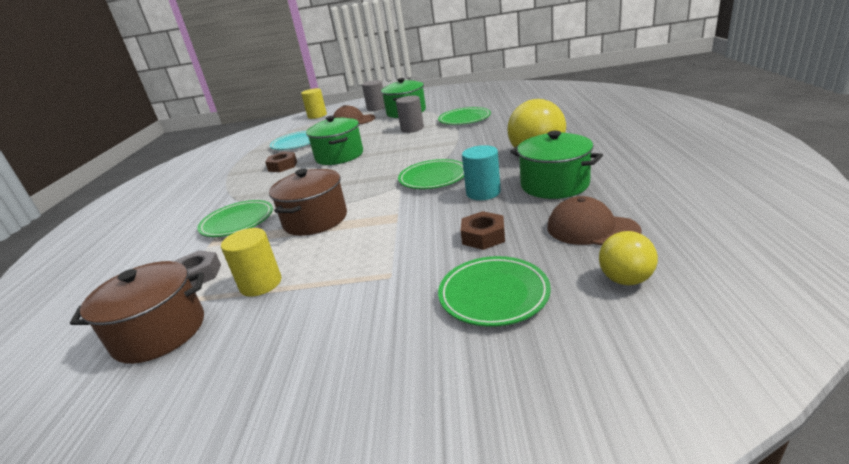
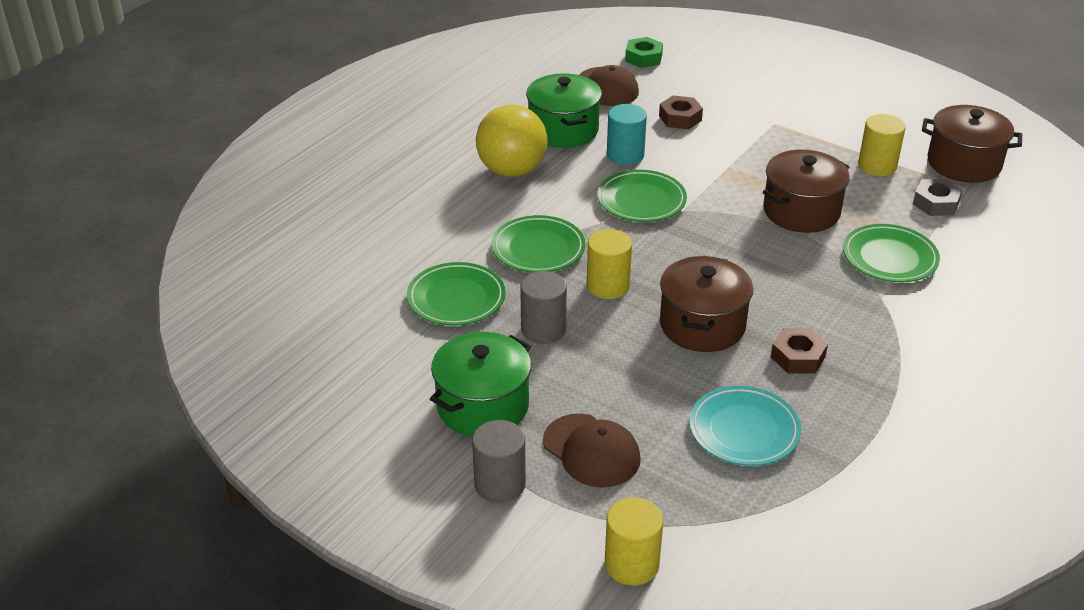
camera: 150 degrees left, 10 degrees up
green pot [306,116,363,165] -> brown pot [660,256,754,352]
green plate [438,256,551,327] -> green plate moved to [492,215,585,273]
yellow ball [599,231,658,285] -> green nut [625,37,663,68]
none -> yellow cylinder [587,229,632,299]

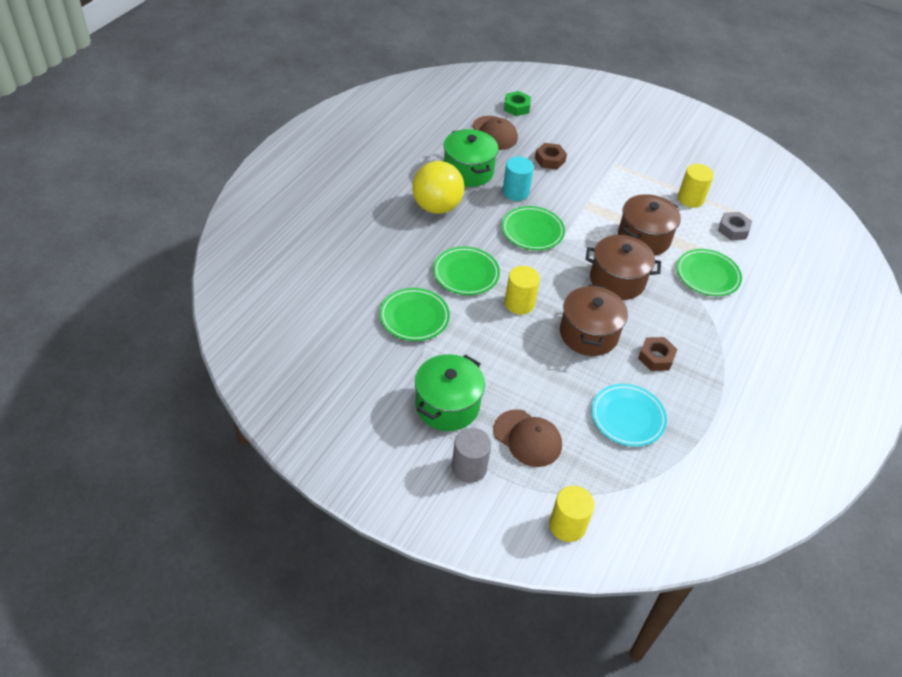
camera: 10 degrees left, 10 degrees up
grey cylinder [520,271,567,344] -> none
brown pot [922,105,1022,183] -> brown pot moved to [586,235,661,300]

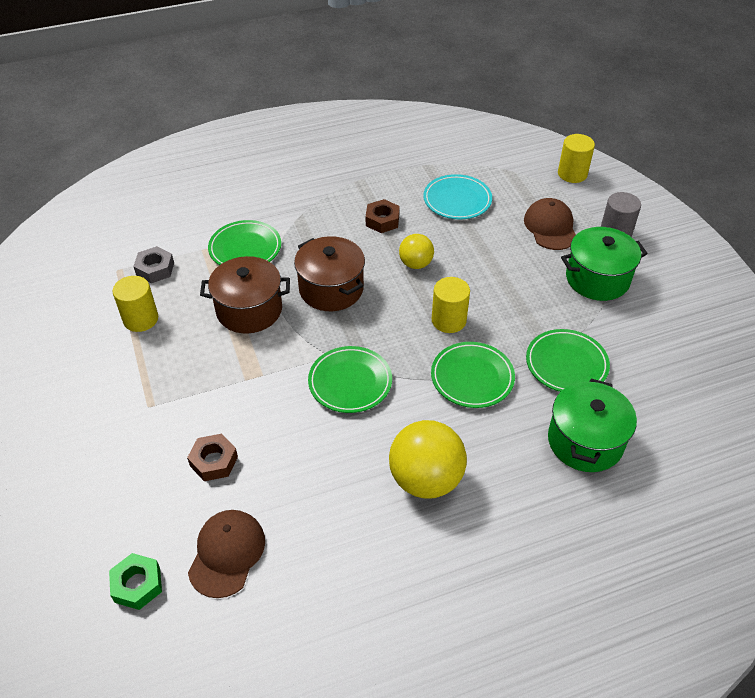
camera: 135 degrees left, 0 degrees up
green pot [444,129,498,187] -> green pot moved to [548,379,637,472]
turquoise cylinder [502,157,534,201] -> none
brown pot [560,284,628,356] -> yellow ball [399,234,434,269]

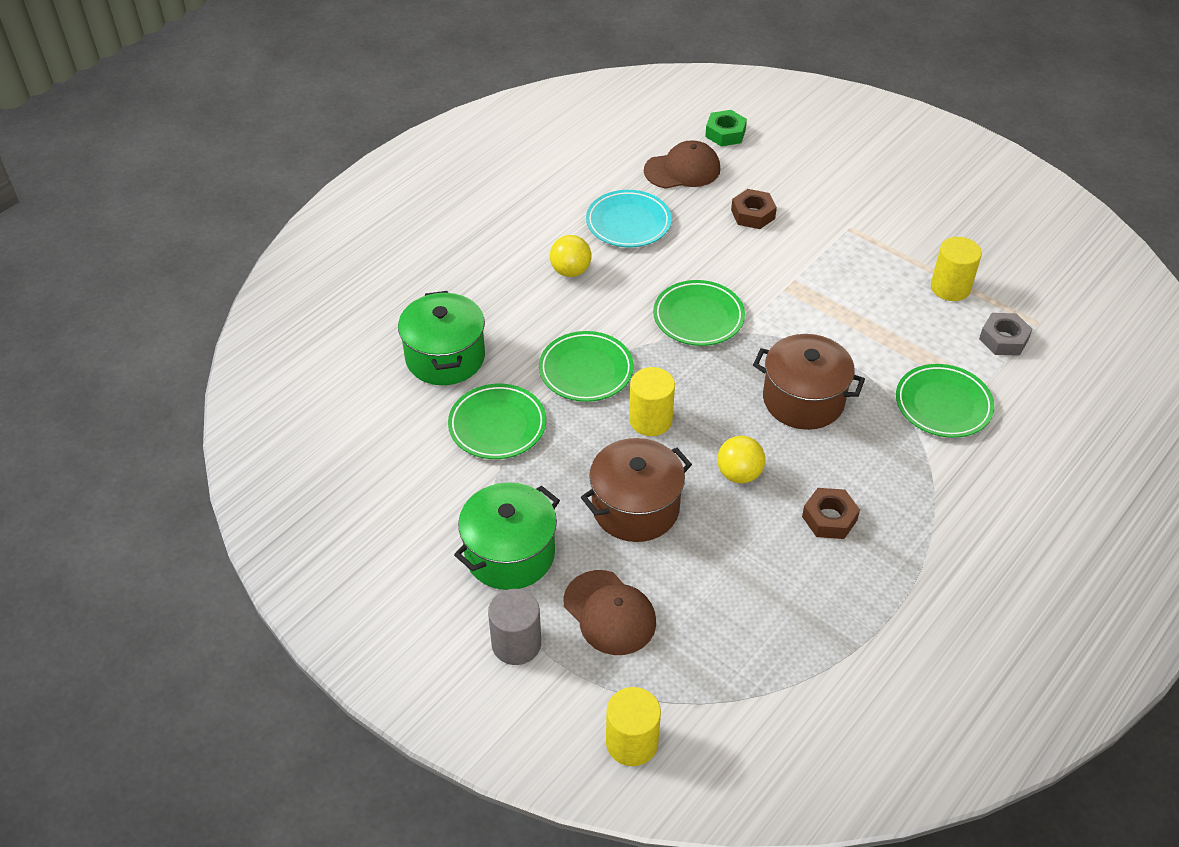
camera: 150 degrees right, 0 degrees up
brown cap [188,510,265,598] -> brown cap turned 90 degrees counterclockwise [644,140,720,189]
brown pot [200,256,290,334] -> brown pot moved to [581,438,692,542]
yellow ball [389,420,467,499] -> yellow ball [550,235,591,277], size x0.57
turquoise plate [423,174,492,219] -> turquoise plate moved to [586,190,672,247]

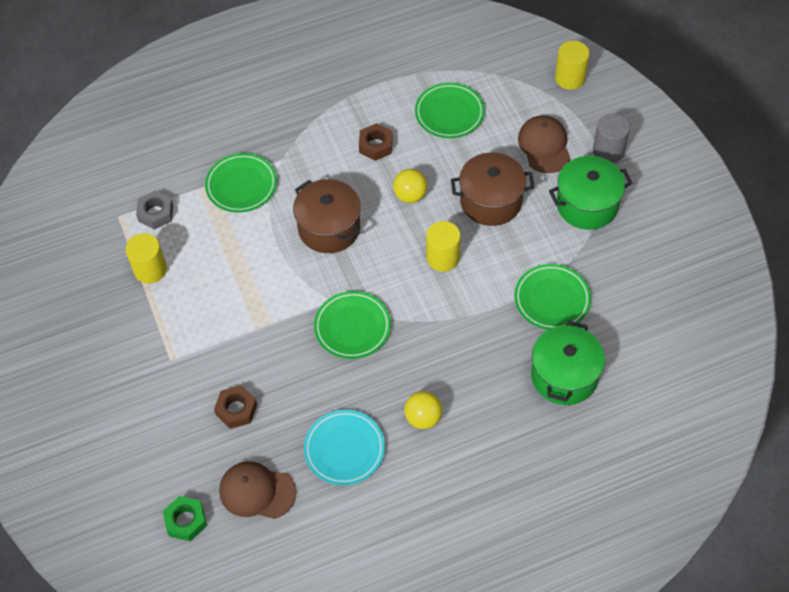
camera: 150 degrees left, 10 degrees up
green plate [539,331,634,402] -> green plate moved to [415,83,485,138]

